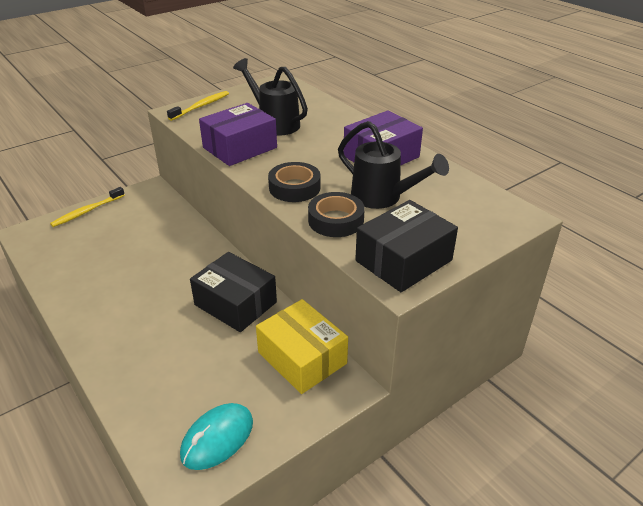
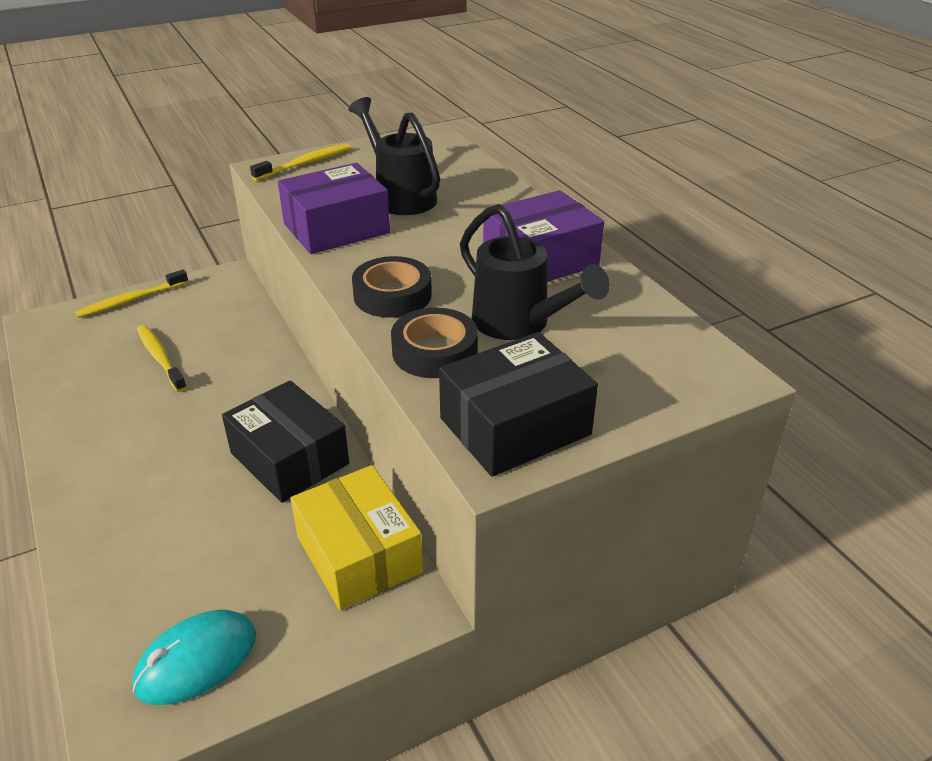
camera: 10 degrees right, 0 degrees up
none -> yellow toothbrush [137,325,187,392]

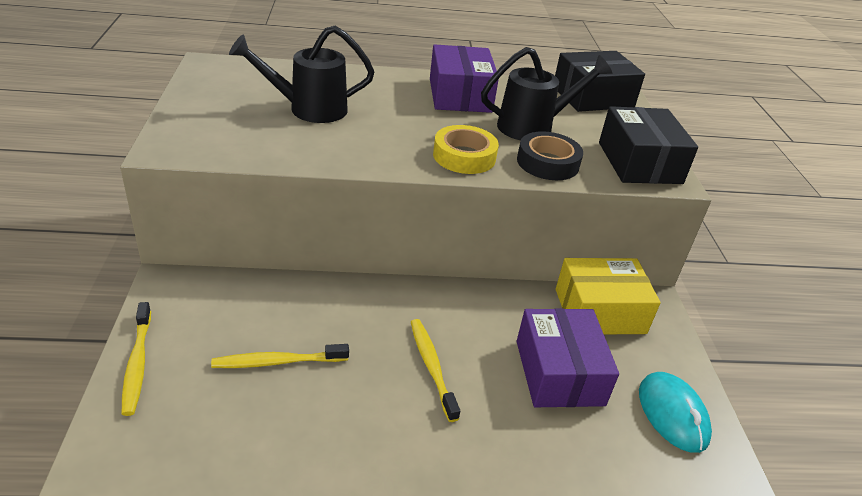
camera: 70 degrees left, 0 degrees up
black box [222,380,349,503] -> black box moved to [555,51,645,112]
yellow toothbrush [250,143,351,181] -> yellow toothbrush moved to [411,319,460,422]
purple box [278,163,390,254] -> purple box moved to [517,308,619,407]
black tape [352,256,432,318] -> yellow tape [433,125,499,174]

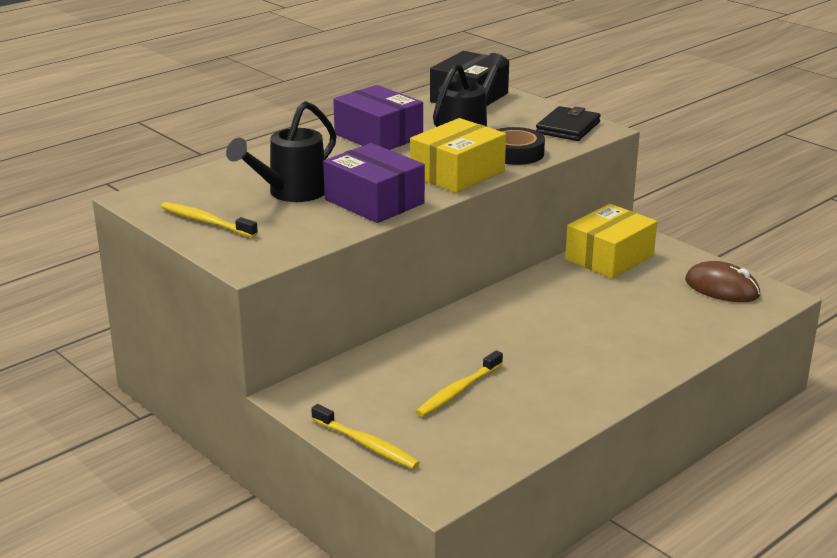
camera: 35 degrees left, 10 degrees down
yellow toothbrush [411,319,460,422] -> yellow toothbrush moved to [161,202,258,238]
yellow tape [433,125,499,174] -> yellow box [410,118,506,193]
purple box [517,308,619,407] -> purple box moved to [323,143,425,223]
black box [599,106,698,184] -> black wallet [536,106,601,141]
turquoise mouse [639,372,712,453] -> brown mouse [685,261,760,302]

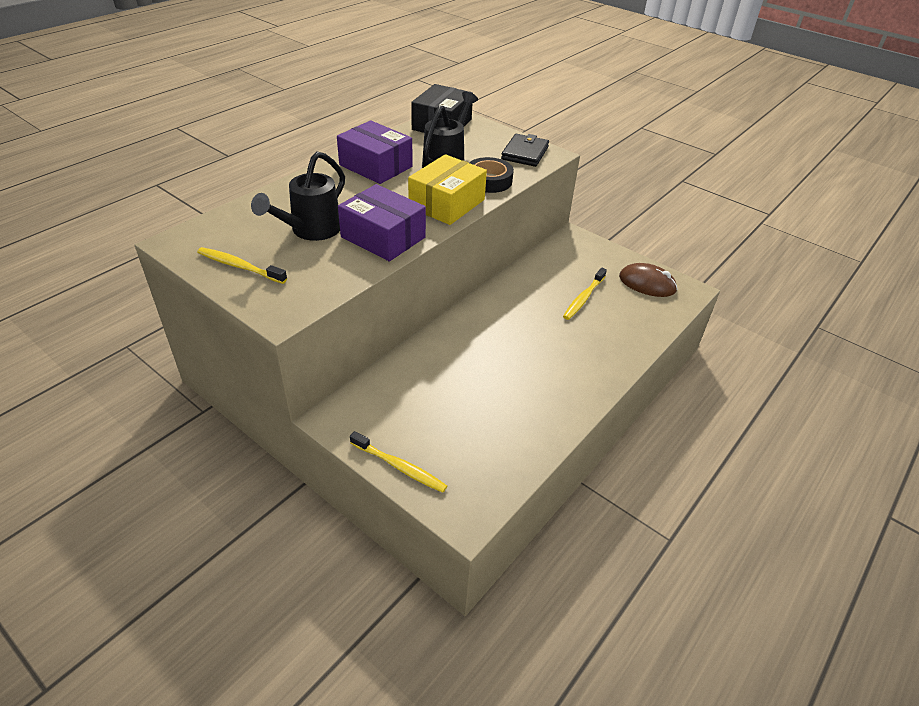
camera: 10 degrees left, 15 degrees up
yellow toothbrush [416,350,503,417] -> yellow toothbrush moved to [563,268,607,320]
yellow box [565,204,657,279] -> none

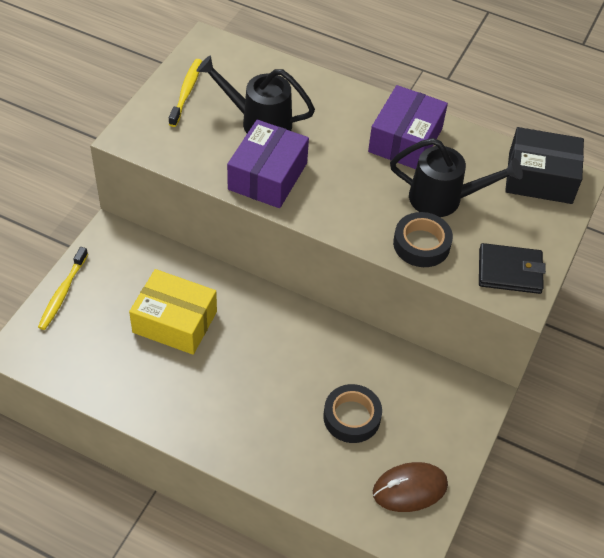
camera: 75 degrees right, 10 degrees up
yellow box [408,154,487,225] -> yellow box moved to [129,269,217,355]
yellow toothbrush [563,268,607,320] -> black tape [323,384,382,443]
brown mouse [619,263,678,297] -> brown mouse turned 60 degrees clockwise [373,462,448,512]

